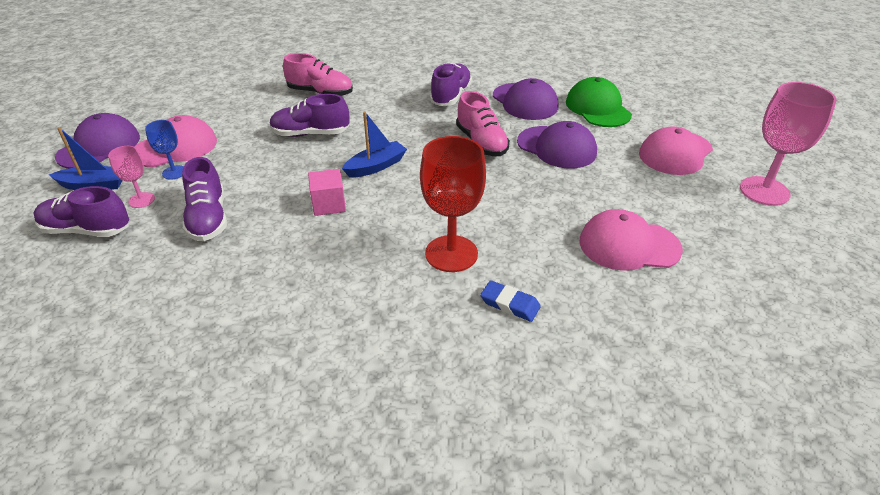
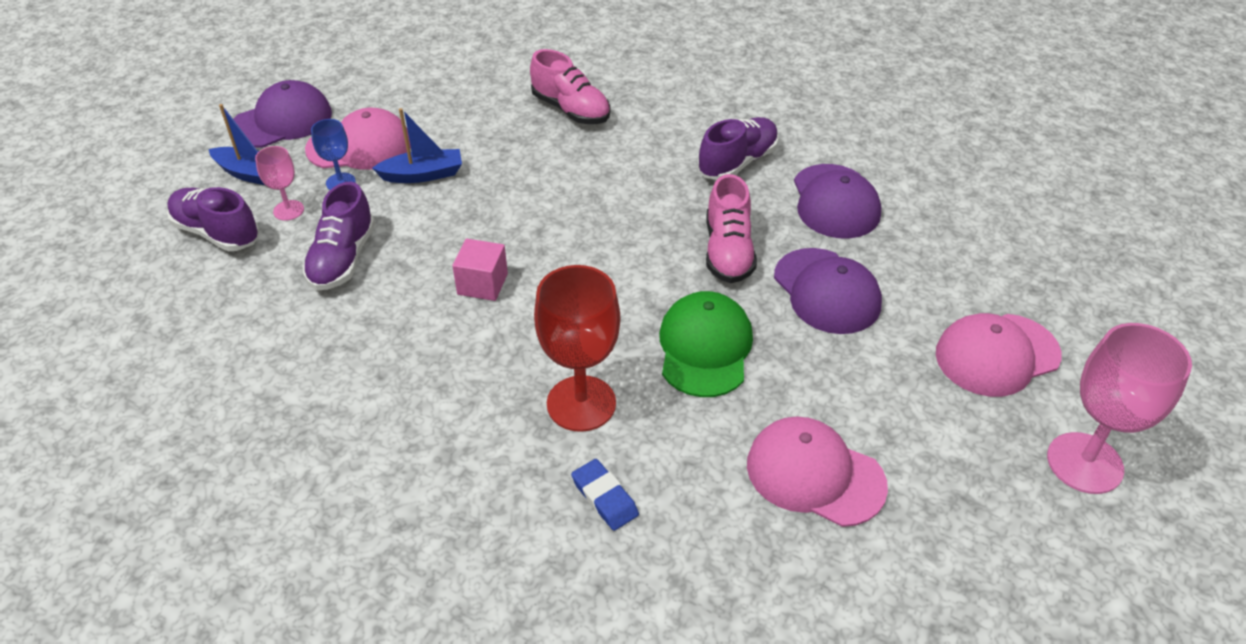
camera: 25 degrees right, 5 degrees up
purple shoe [269,94,350,137] -> none
blue boat [342,111,407,178] -> blue boat moved to [372,108,462,183]
green cap [566,77,632,127] -> green cap moved to [659,291,753,397]

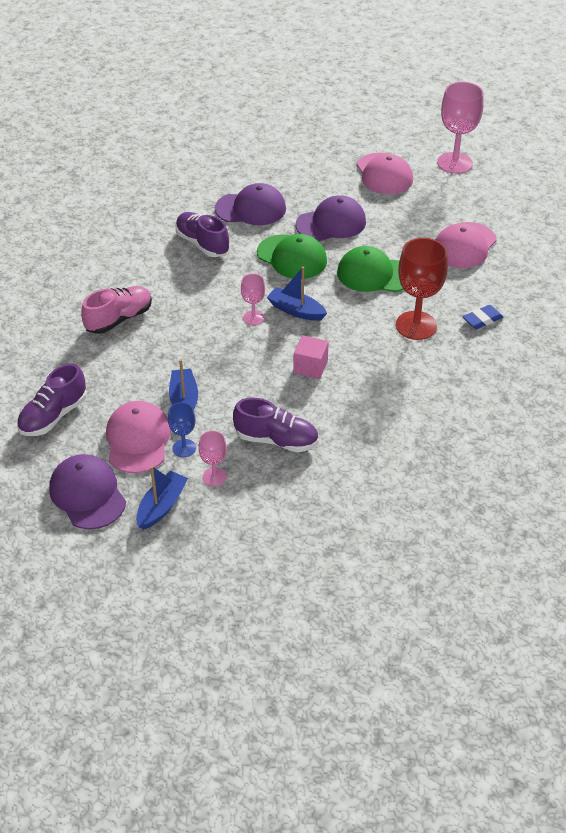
camera: 85 degrees left, 0 degrees up
purple shoe [167,187,260,251] -> purple shoe moved to [17,364,87,436]
pink shoe [706,174,757,283] -> green cap [257,234,327,279]
none -> pink goblet [241,274,265,325]
none -> blue boat [267,267,327,321]

